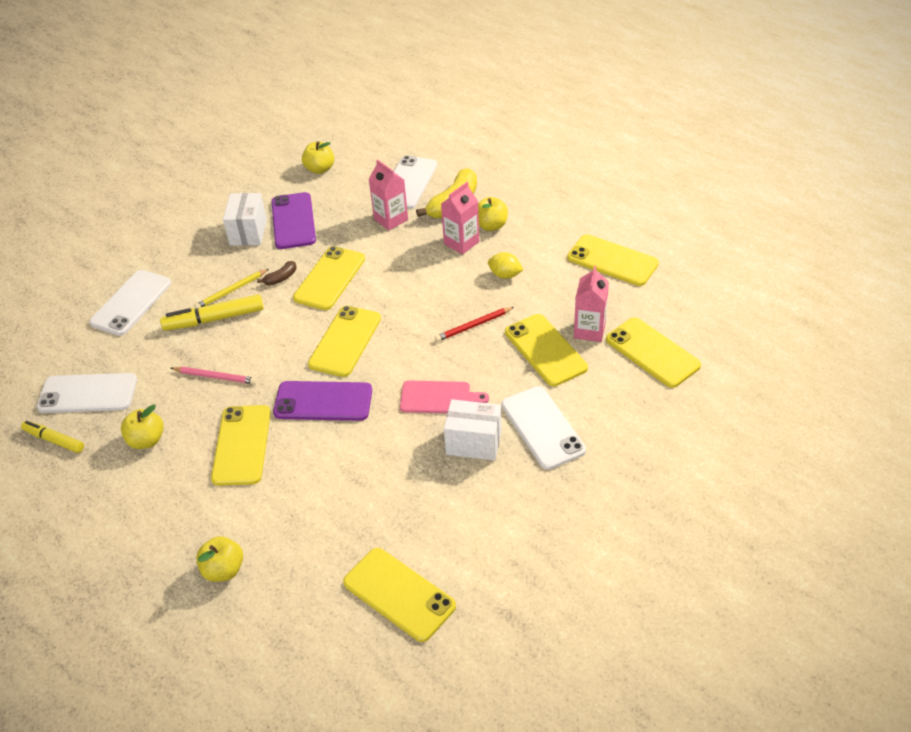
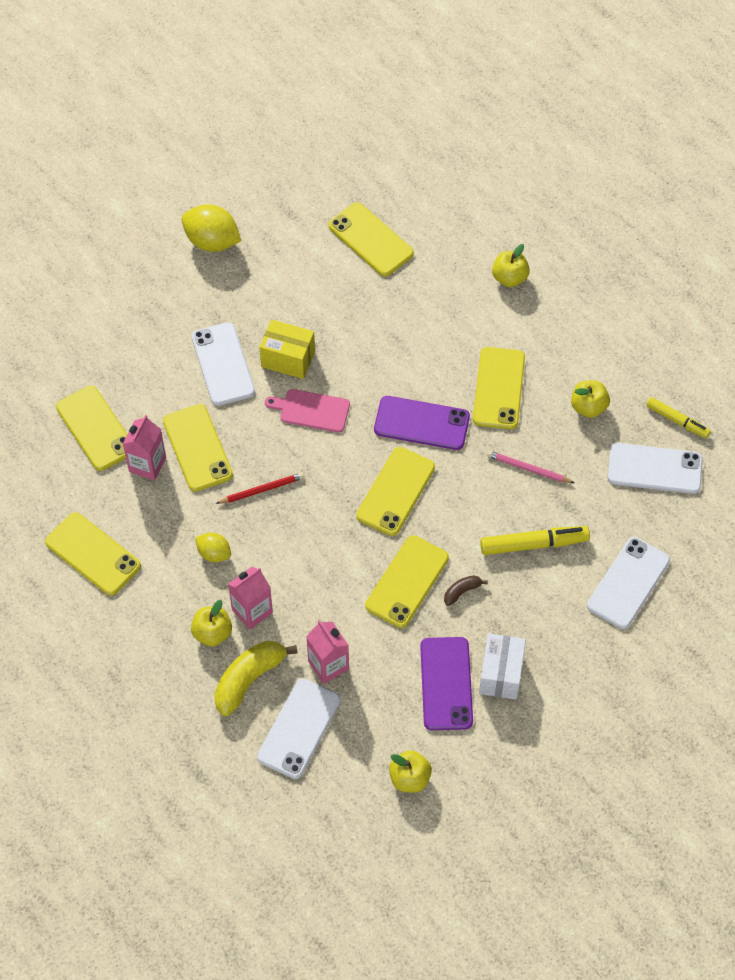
camera: 175 degrees left, 15 degrees up
yellow pencil [194,269,269,309] -> none
white box [444,399,501,461] -> yellow box [259,320,315,379]
none -> yellow lemon [182,204,241,252]

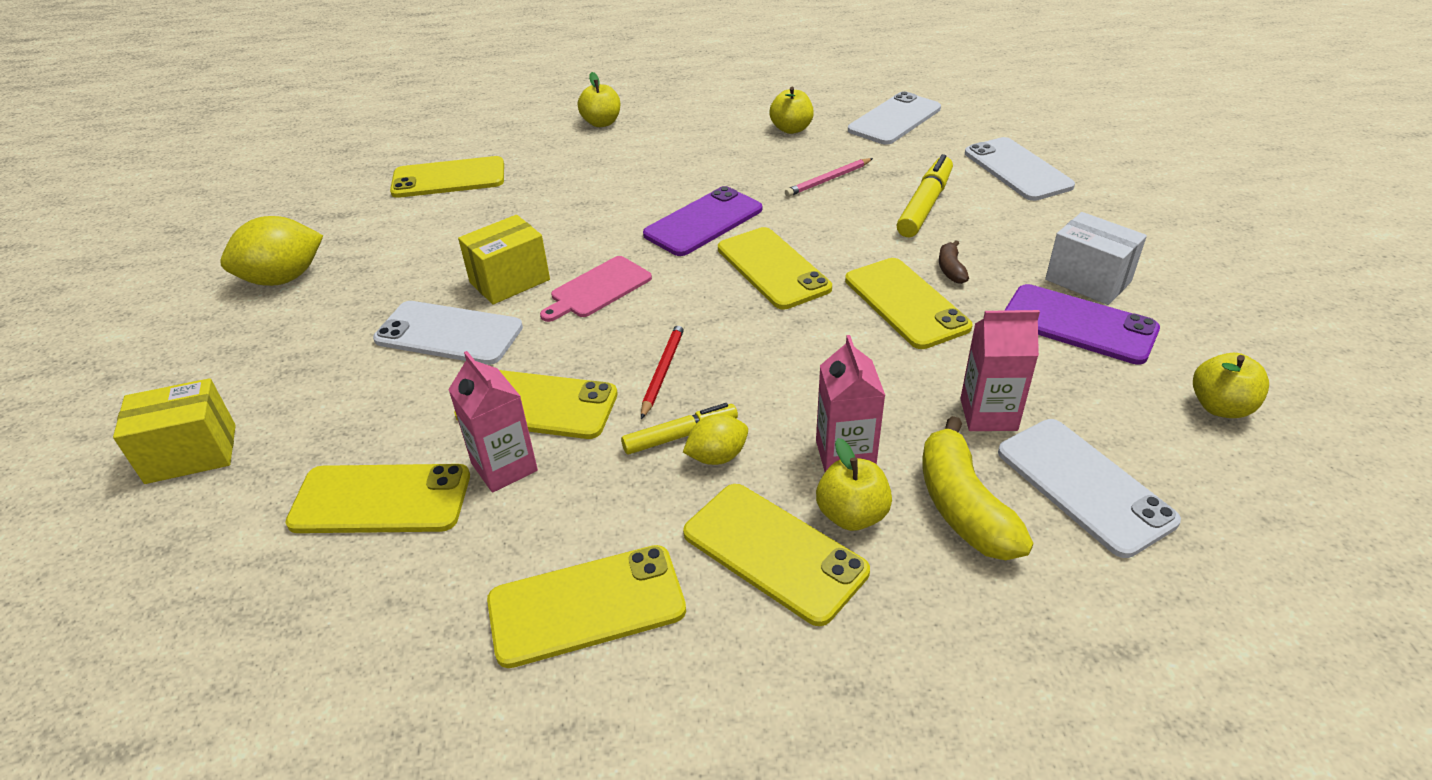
camera: 55 degrees left, 20 degrees down
yellow phone [473,347,525,429] -> yellow phone moved to [683,484,870,626]
yellow marker [646,397,711,438] -> yellow marker moved to [621,403,738,455]
none -> yellow box [113,378,236,484]

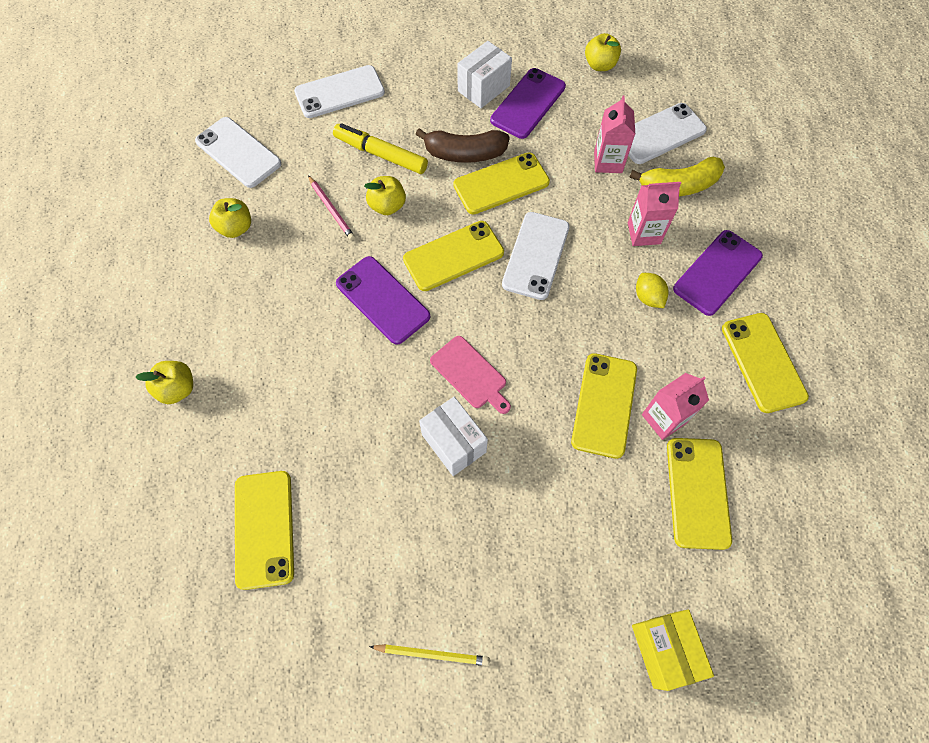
camera: 90 degrees left, 25 degrees up
yellow lemon [220,216,323,286] -> yellow pencil [369,644,490,666]
white phone [373,301,523,365] -> white phone moved to [502,212,570,300]
yellow box [458,215,550,305] -> white box [419,397,488,476]
yellow marker [621,403,738,455] -> none
red pencil [641,322,685,419] -> none
yellow phone [683,484,870,626] -> purple phone [673,230,763,316]
yellow apple [816,438,892,531] -> yellow apple moved to [364,176,406,215]
brown banana [939,240,969,284] -> brown banana [416,128,510,163], size x2.03

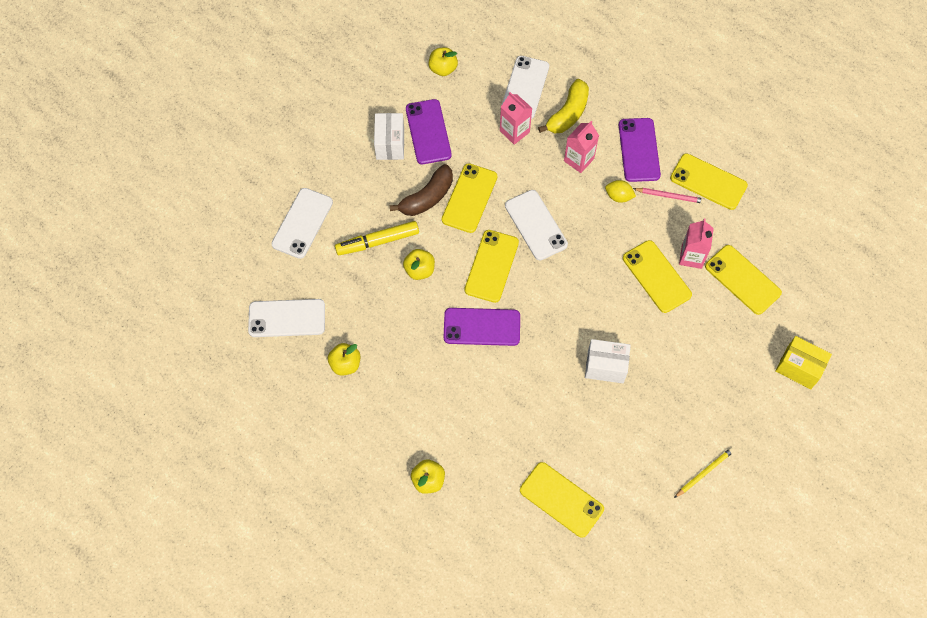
camera: 45 degrees left, 0 degrees up
pink pencil [308,176,355,241] -> pink pencil moved to [633,188,705,204]
pink cutting board [430,336,511,414] -> none

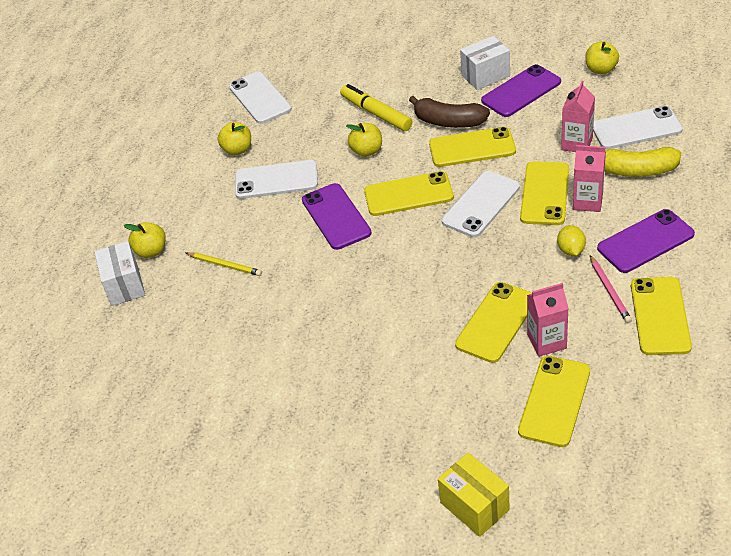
camera: 70 degrees right, 20 degrees down
white phone [272,188,333,259] -> white phone moved to [235,160,318,199]
yellow phone [520,462,604,538] -> yellow phone moved to [520,161,569,225]
white box [585,339,631,383] -> white box moved to [94,241,145,306]
yellow pencil [674,447,734,498] -> yellow pencil moved to [186,252,262,276]
yellow box [775,336,832,389] -> yellow box turned 45 degrees counterclockwise [438,453,510,537]

